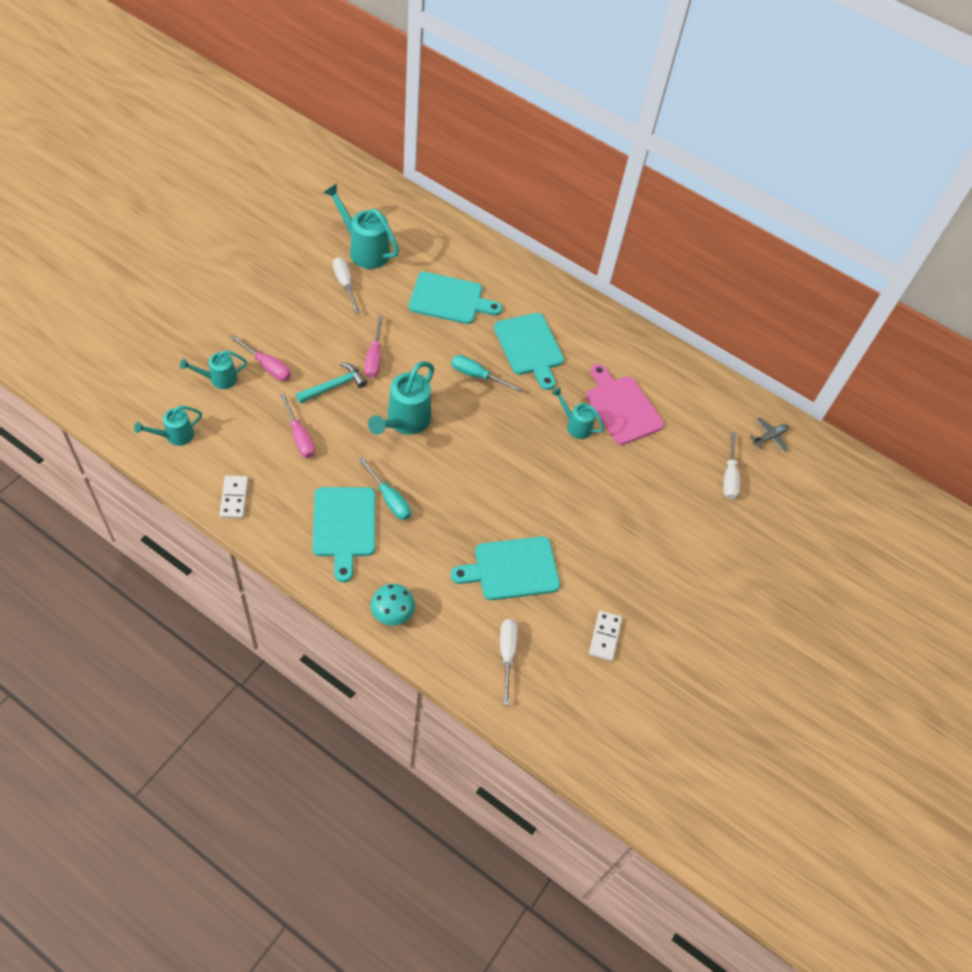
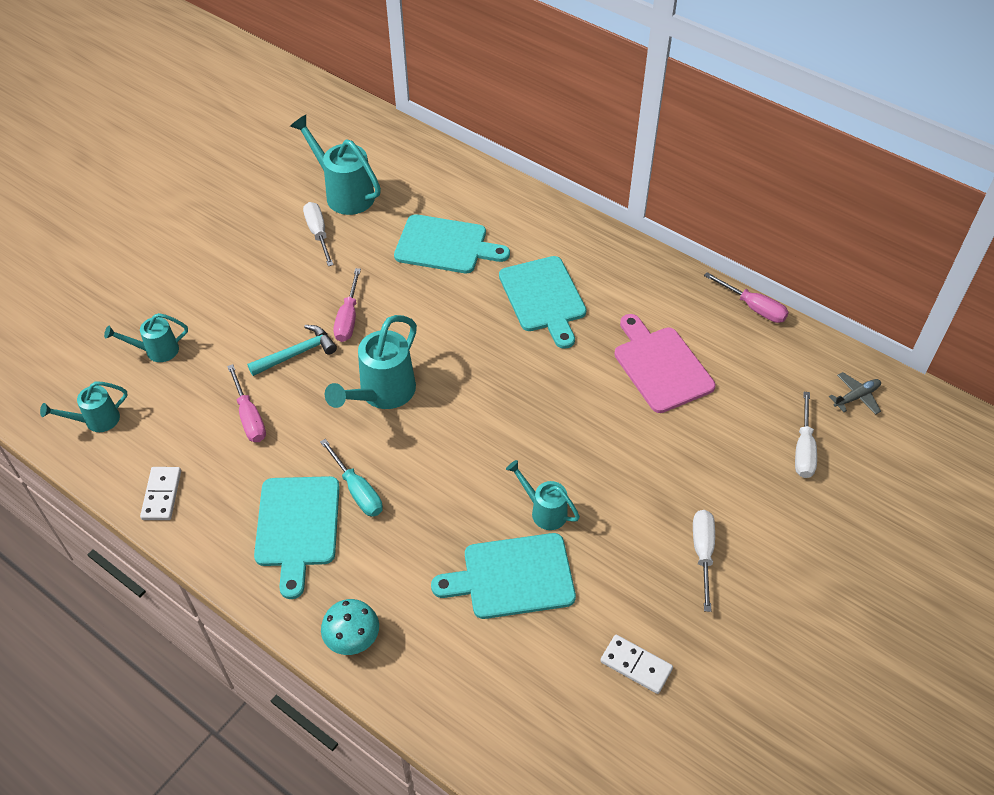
camera: 10 degrees right, 5 degrees down
pink screwdriver [230,335,291,381] -> pink screwdriver moved to [704,272,789,323]
turquoise screwdriver [451,355,522,392] -> none
white screwdriver [500,619,518,705] -> white screwdriver moved to [693,510,715,612]
turquoise watering can [552,387,604,439] -> turquoise watering can moved to [506,460,580,530]
white domino [589,611,622,661] -> white domino turned 75 degrees counterclockwise [600,635,673,694]

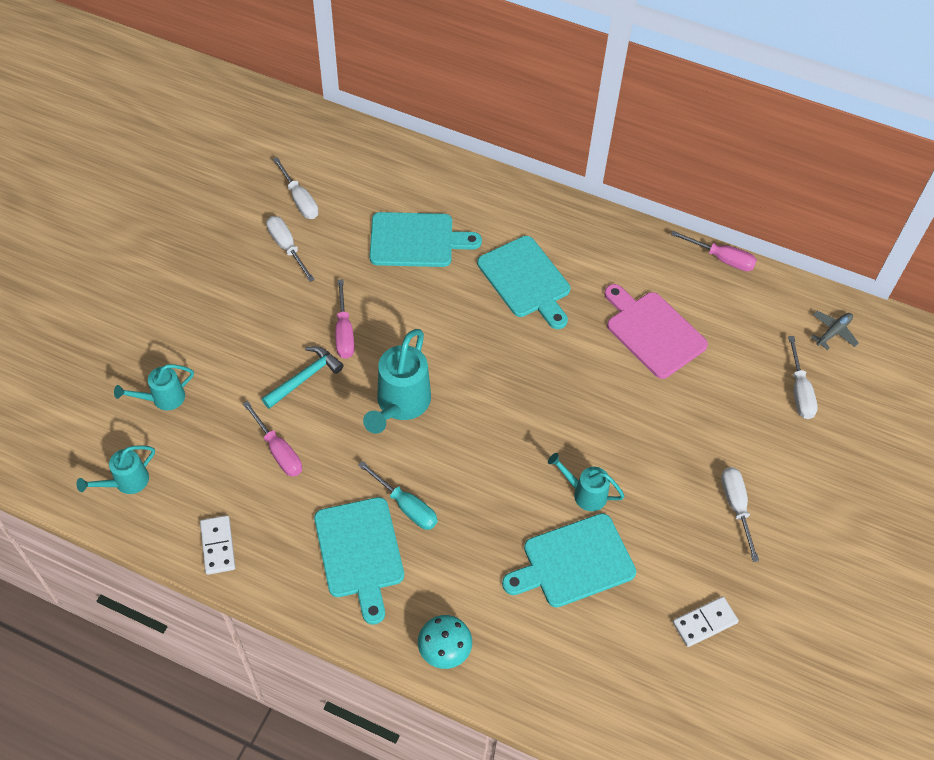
camera: 15 degrees left, 5 degrees up
turquoise watering can [290,115,381,215] -> white screwdriver [273,157,318,219]
white domino [600,635,673,694] -> white domino turned 45 degrees counterclockwise [673,597,739,647]

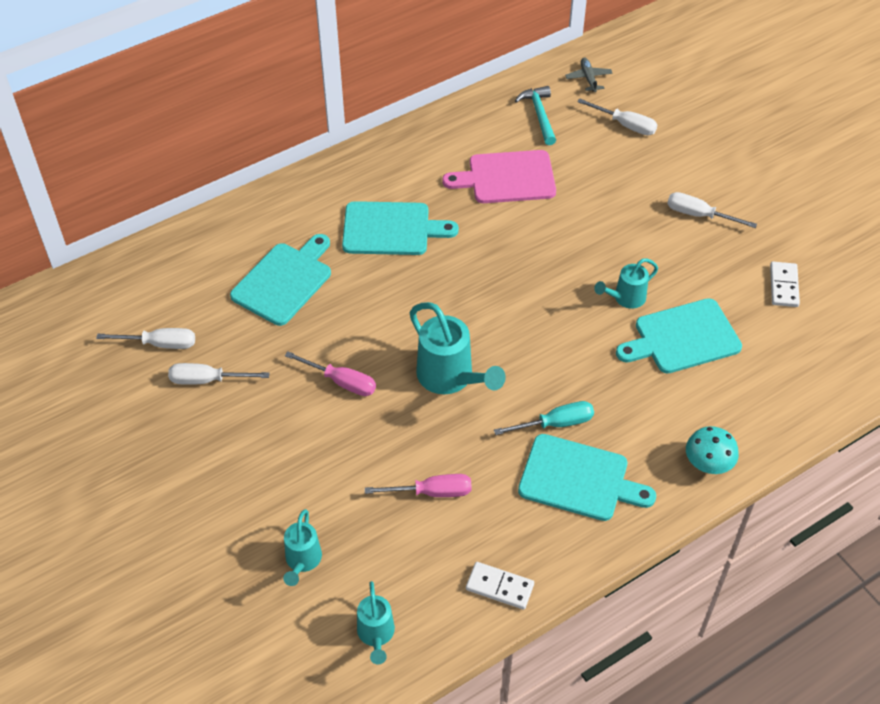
camera: 55 degrees left, 5 degrees down
turquoise hammer [262,346,344,409] -> turquoise hammer moved to [515,86,556,145]
turquoise cutting board [502,513,636,608] -> turquoise cutting board turned 60 degrees clockwise [616,298,742,373]
pink screwdriver [671,231,757,271] -> none

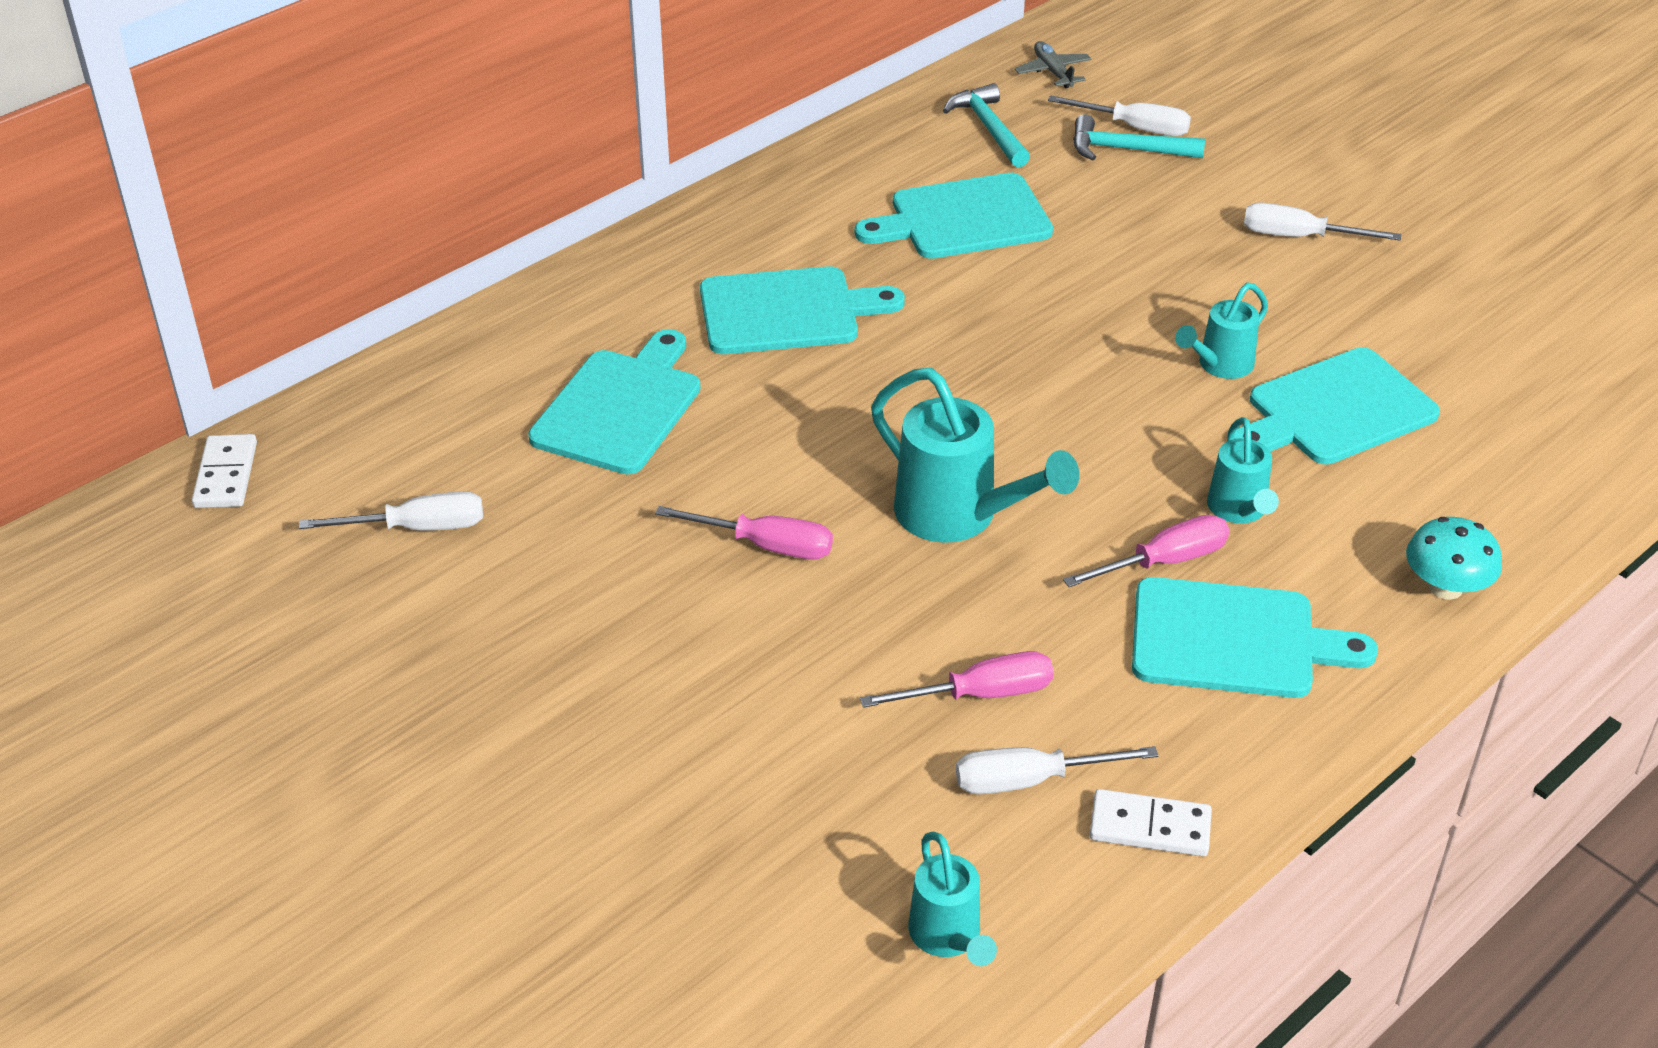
camera: 10 degrees left, 10 degrees down
white screwdriver [168,363,270,385] -> white screwdriver moved to [956,746,1158,794]
turquoise watering can [283,509,322,586] -> turquoise watering can moved to [1207,417,1279,524]
pink cutting board [442,150,556,203] -> turquoise cutting board [855,173,1053,259]
turquoise screwdriver [494,401,594,435] -> pink screwdriver [1063,515,1229,587]
white domino [770,262,800,307] -> white domino moved to [192,434,257,508]
none -> turquoise hammer [1073,114,1205,160]

